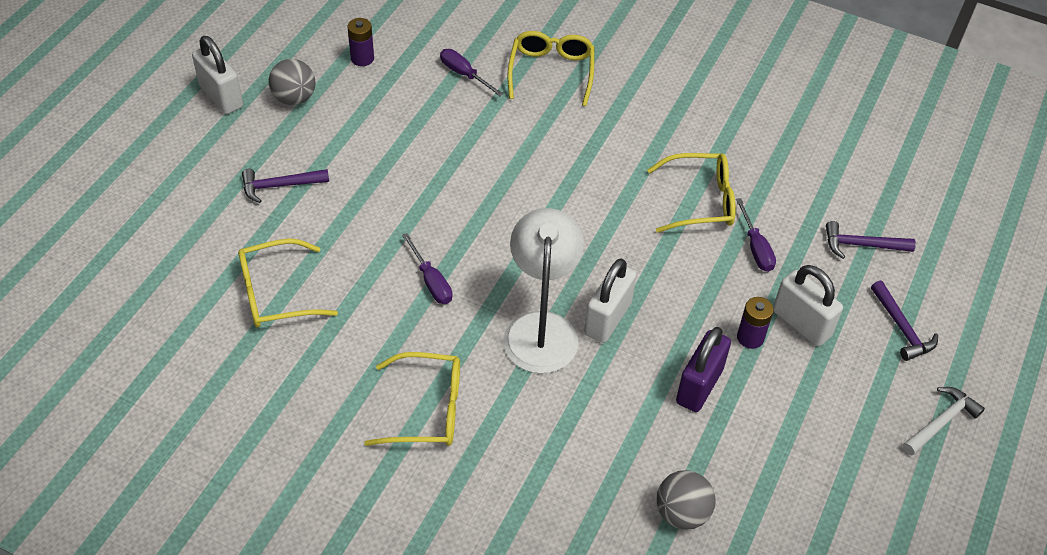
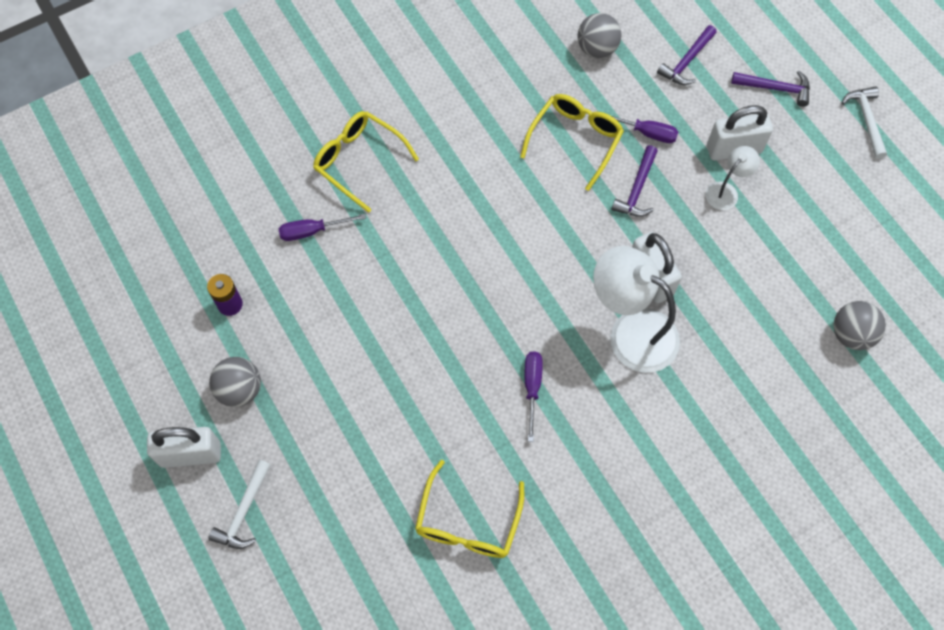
camera: 55 degrees left, 15 degrees up
purple hammer [242,169,329,203] -> purple hammer moved to [612,145,658,217]
yellow glasses [364,352,460,446] -> none
purple screwdriver [402,233,452,304] -> purple screwdriver turned 90 degrees counterclockwise [525,351,543,442]
purple padlock [676,327,731,412] -> none
purple battery [737,297,774,349] -> white lamp [706,146,760,210]
none -> white hammer [208,460,271,549]
none -> grey ball [578,13,621,58]

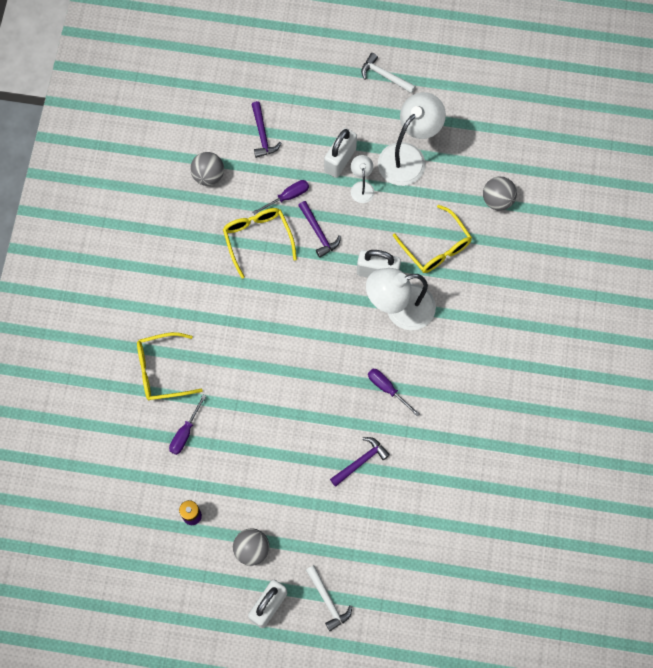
camera: 50 degrees left, 5 degrees up
yellow glasses [415,459,524,558] -> yellow glasses moved to [393,205,472,273]
purple hammer [731,71,810,107] -> purple hammer moved to [330,437,390,487]
none -> white lamp [378,92,446,186]

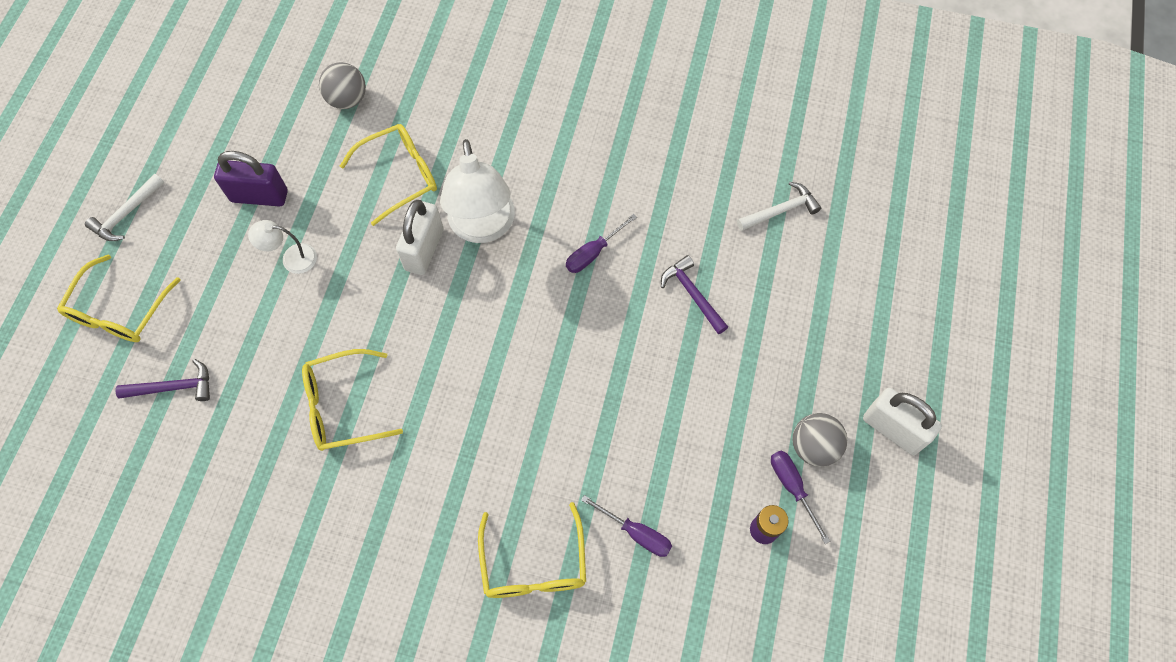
camera: 85 degrees left, 5 degrees down
grey ball [190,152,224,186] -> none
purple screwdriver [252,180,309,215] -> purple screwdriver moved to [771,451,830,544]
purple hammer [298,201,341,258] -> none
white hammer [306,565,352,631] -> white hammer moved to [737,182,821,231]
white padlock [324,128,357,178] -> none
white lamp [378,92,446,186] -> purple padlock [214,151,288,207]
none -> yellow glasses [57,254,181,342]

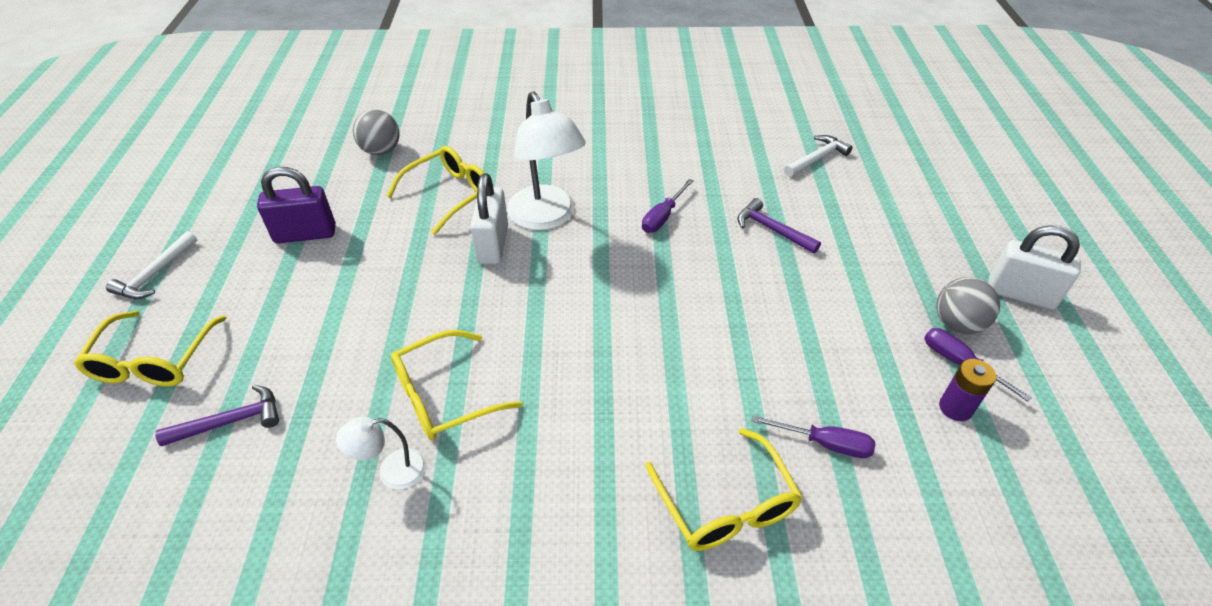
camera: 15 degrees left, 20 degrees down
white lamp [248,220,317,274] -> white lamp moved to [336,417,427,490]

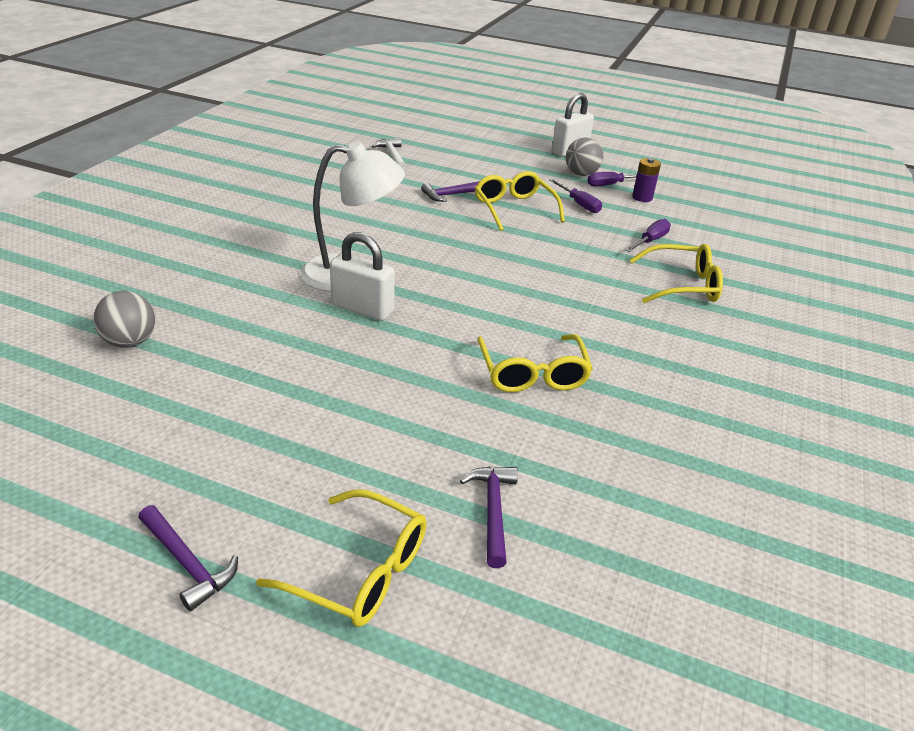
camera: 70 degrees left, 10 degrees down
white hammer [106,231,197,299] -> purple hammer [139,505,238,611]
purple padlock [257,167,336,243] -> none
white lamp [336,417,427,490] -> none
yellow glasses [386,146,484,235] -> yellow glasses moved to [475,171,565,231]
purple screwdriver [642,179,693,233] -> purple screwdriver moved to [549,179,602,213]

